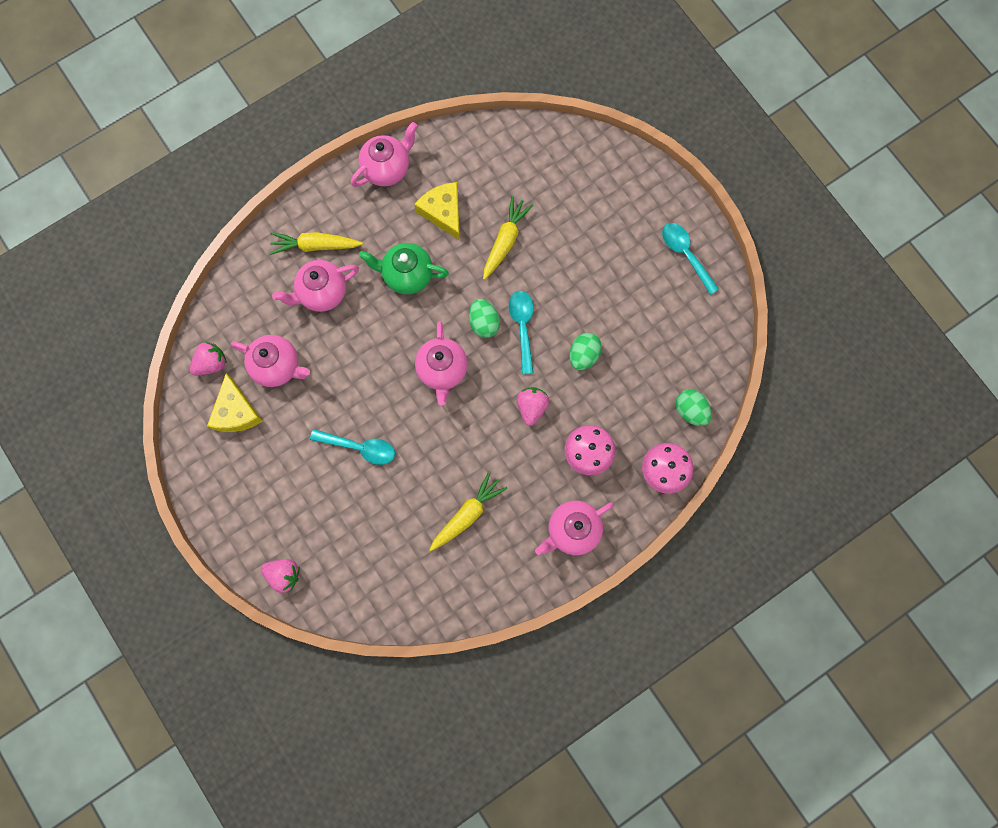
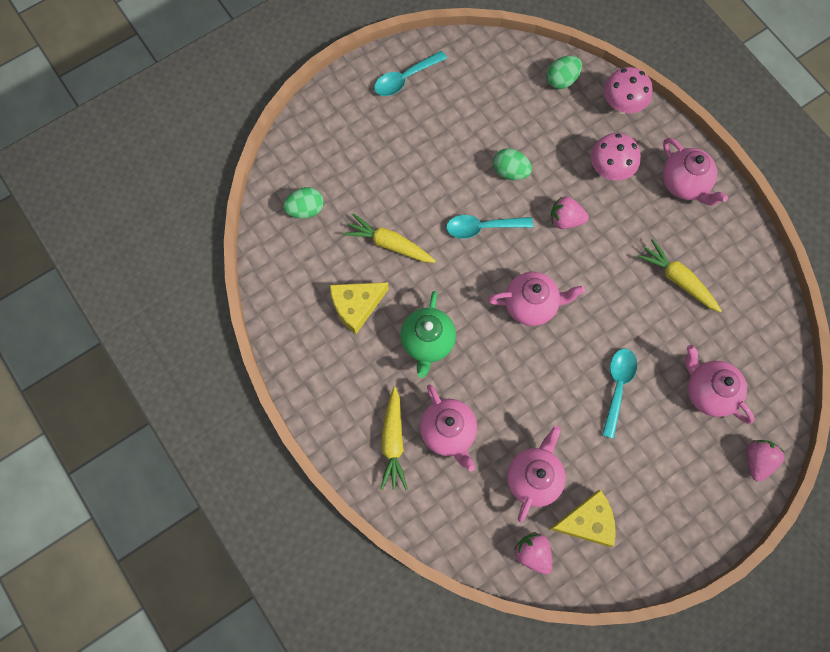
camera: 90 degrees left, 5 degrees down
pink teapot [351,122,417,187] -> pink teapot moved to [685,345,755,424]
green egg [469,299,500,338] -> green egg moved to [283,187,324,219]

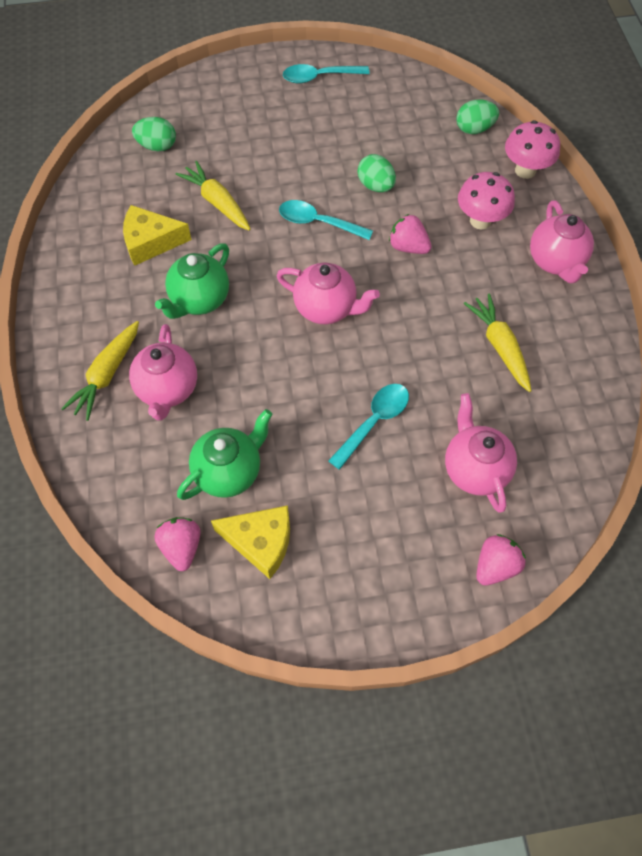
camera: 25 degrees right, 10 degrees down
pink teapot [507,426,566,523] -> green teapot [177,409,272,500]

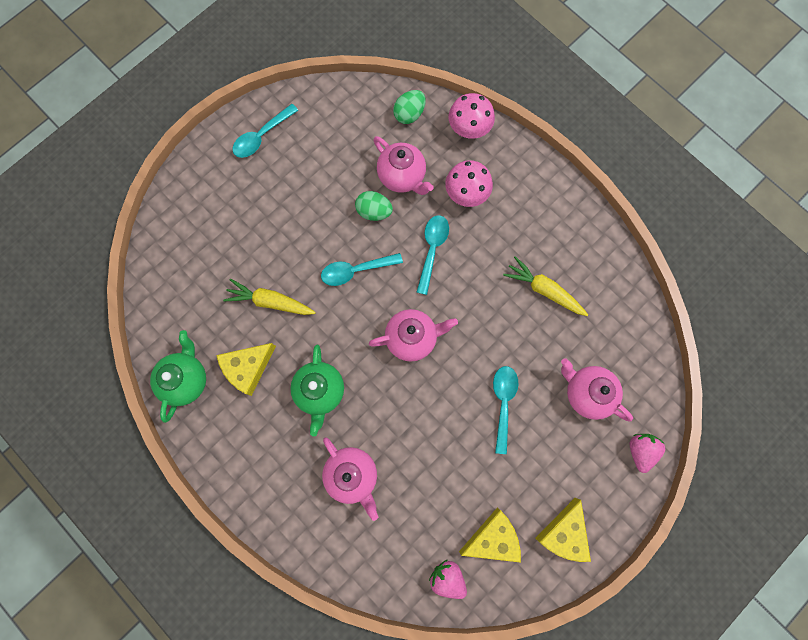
camera: 35 degrees left, 15 degrees up
yellow carrot [61,321,139,421] -> none
green egg [132,117,176,151] -> none
green teapot [177,409,272,500] -> green teapot moved to [150,330,206,423]
pink strawberry [389,214,432,254] -> turquoise spoon [417,215,449,295]
pink teapot [530,200,594,283] -> pink teapot moved to [373,136,434,195]
none -> yellow cheese [535,498,591,562]

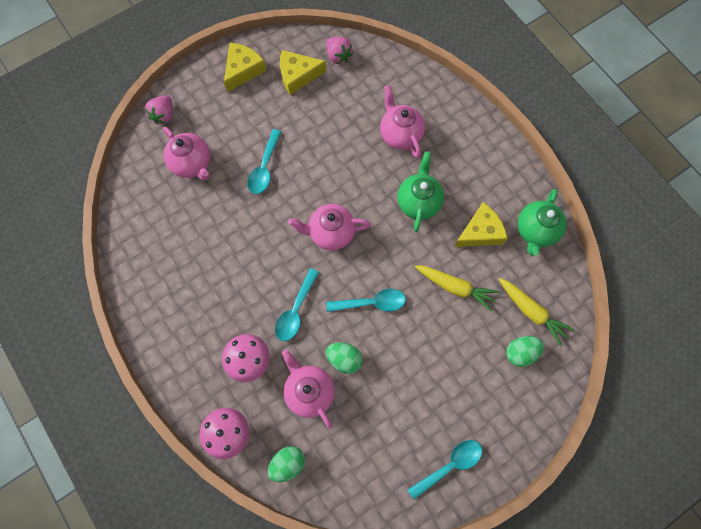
camera: 170 degrees left, 5 degrees down
yellow carrot [503,256,588,316] -> yellow carrot moved to [499,278,574,346]
none -> green egg [506,336,544,367]

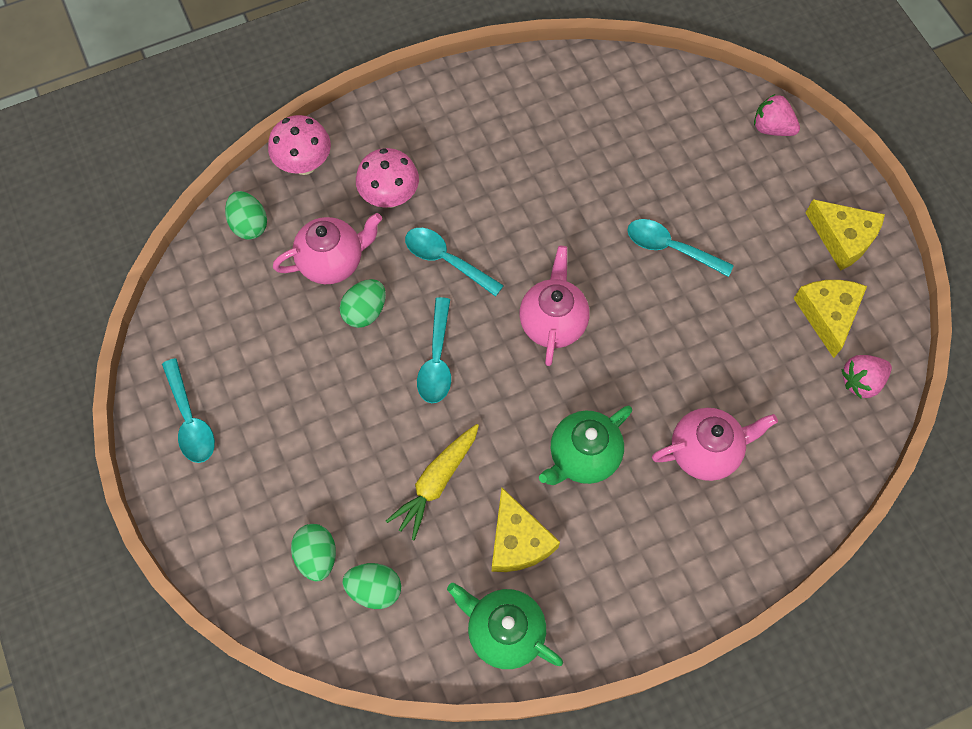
camera: 100 degrees right, 5 degrees down
pink teapot [163,127,210,181] -> none
green teapot [398,151,444,232] -> green teapot turned 120 degrees clockwise [539,405,632,485]
yellow carrot [499,278,574,346] -> green egg [342,563,401,609]

